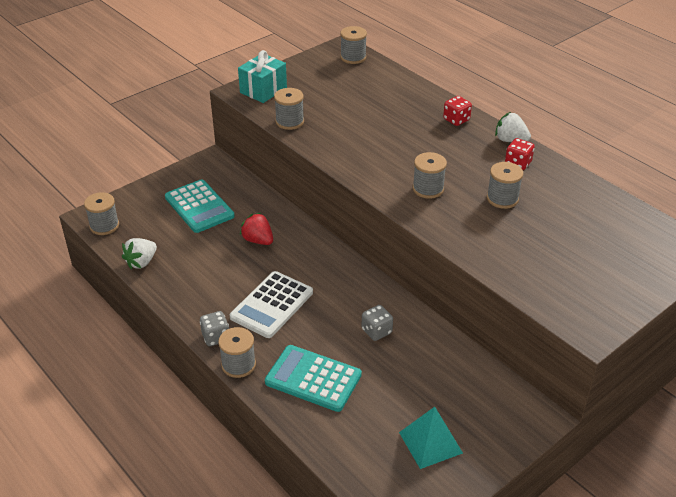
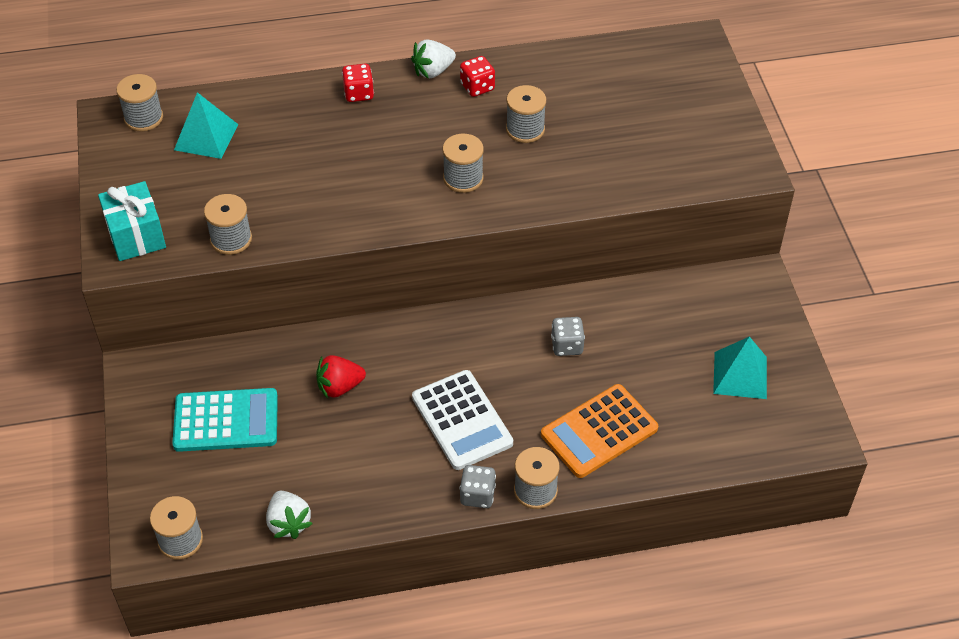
camera: 60 degrees left, 10 degrees up
turquoise calculator [265,345,362,412] -> orange calculator [541,384,658,478]
none -> turquoise pyramid [174,92,239,159]

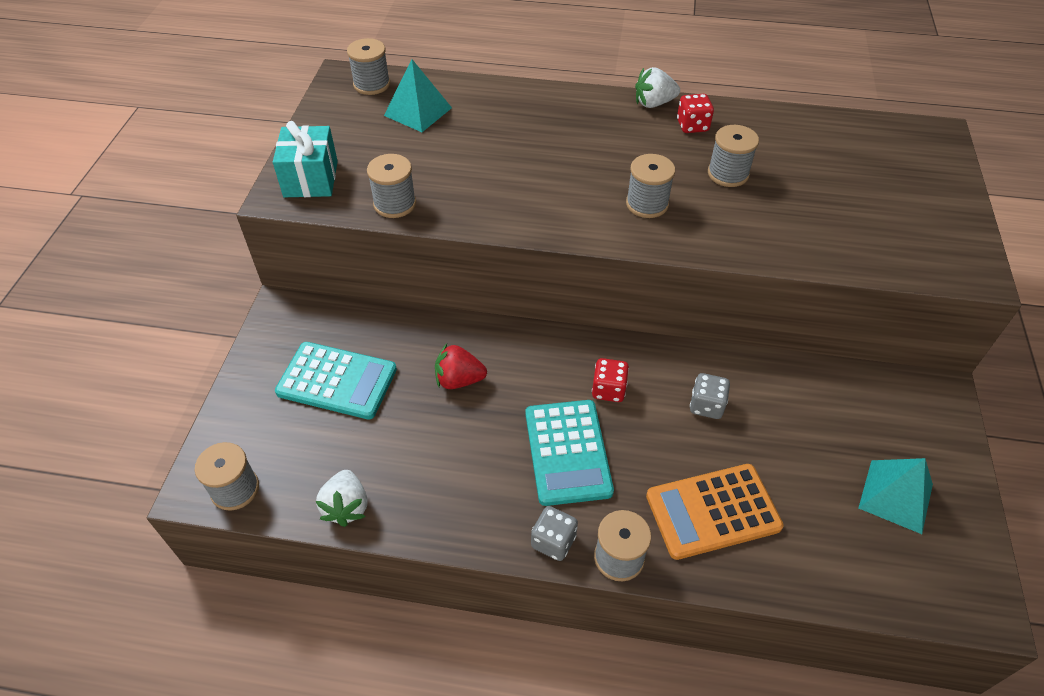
camera: 20 degrees right, 0 degrees up
red dice [342,64,374,102] -> red dice moved to [592,358,629,402]
white calculator [412,370,513,470] -> turquoise calculator [525,400,614,506]

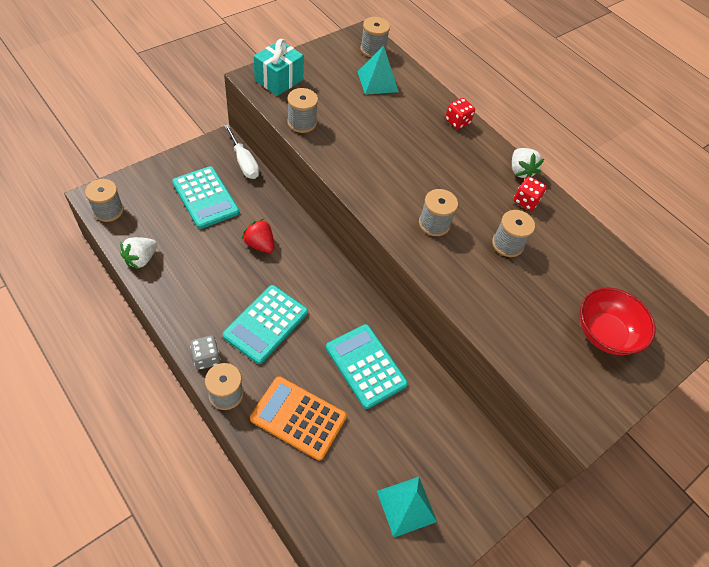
camera: 35 degrees right, 5 degrees up
red dice [592,358,629,402] -> red dice moved to [445,98,475,129]
white strawberry [635,67,680,108] -> white strawberry turned 135 degrees counterclockwise [512,148,544,179]
grey dice [690,373,730,419] -> turquoise calculator [326,324,408,409]
none -> white screwdriver [224,124,259,179]
none -> red bowl [580,287,656,355]

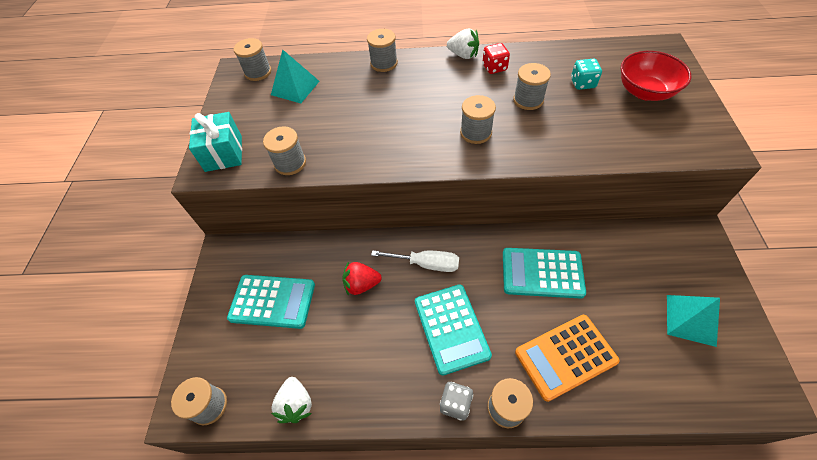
camera: 40 degrees left, 0 degrees up
white screwdriver [224,124,259,179] -> white screwdriver moved to [371,250,459,272]
red dice [445,98,475,129] -> grey spool [367,29,398,72]
none -> turquoise dice [571,59,602,90]

